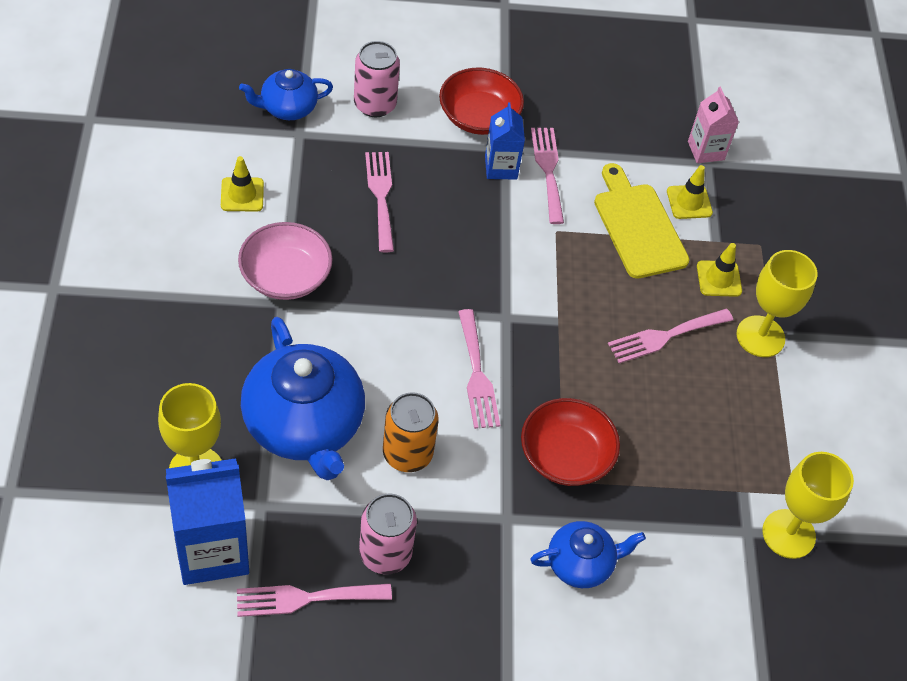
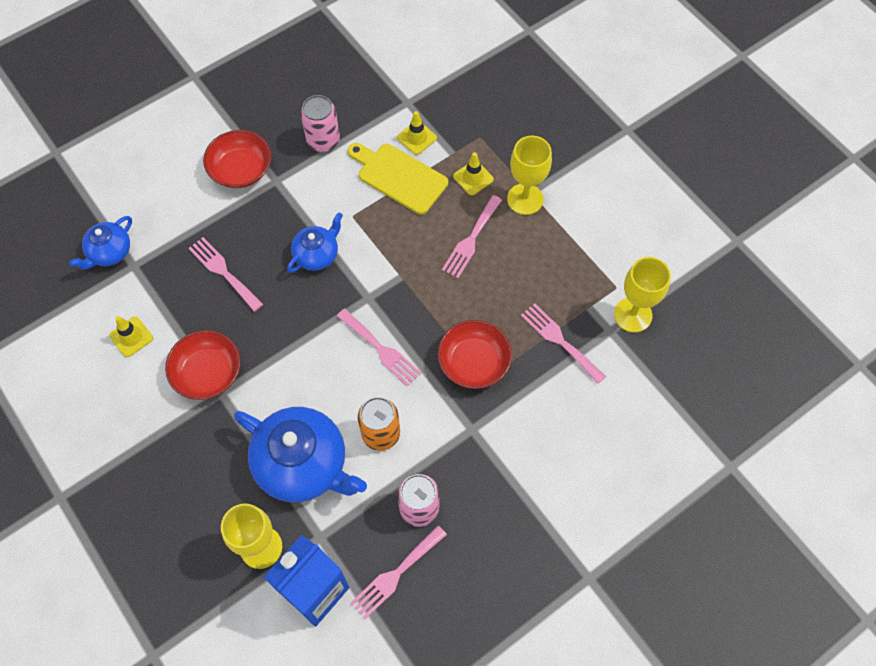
camera: 30 degrees left, 10 degrees up
pink bowl [238,222,333,300] -> red bowl [165,330,241,400]
pink can [354,41,400,117] -> pink can moved to [301,95,340,152]
blue carton [485,102,525,180] -> none
blue teapot [530,521,646,588] -> blue teapot moved to [287,213,343,273]
pink fork [531,128,564,224] -> pink fork moved to [521,303,606,384]
pink carton [688,87,739,163] -> none

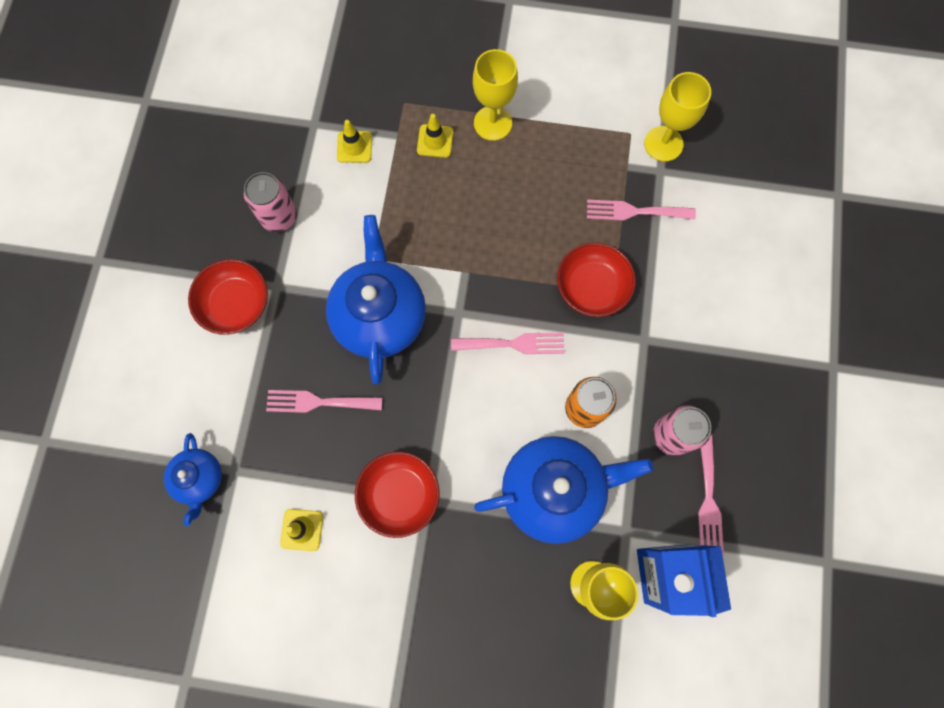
camera: 45 degrees left, 10 degrees up
blue teapot [287,213,343,273] -> blue teapot [326,215,426,385], size x1.85
yellow cutting board [348,143,448,215] -> none
pink fork [442,195,502,278] -> none

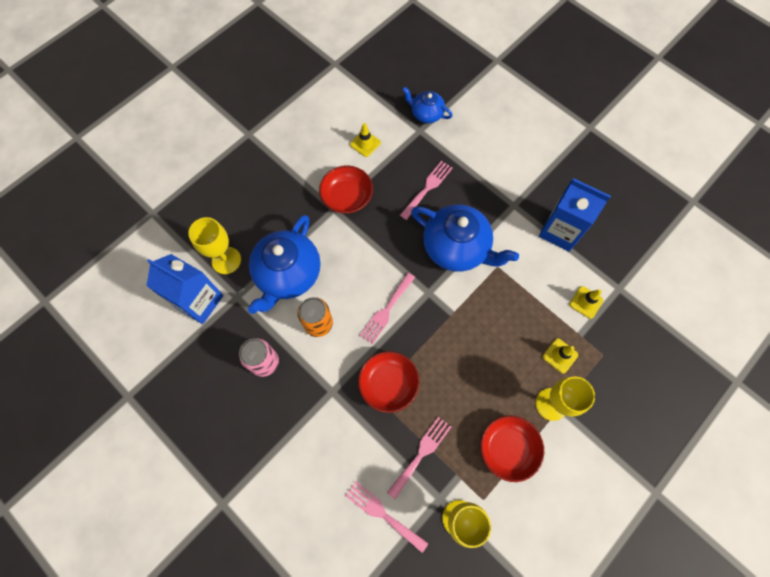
camera: 125 degrees right, 5 degrees down
red bowl [188,259,268,335] -> red bowl moved to [480,415,544,482]
pink can [244,172,297,232] -> blue carton [539,179,611,251]
pink fork [698,435,724,556] -> pink fork moved to [345,481,428,553]

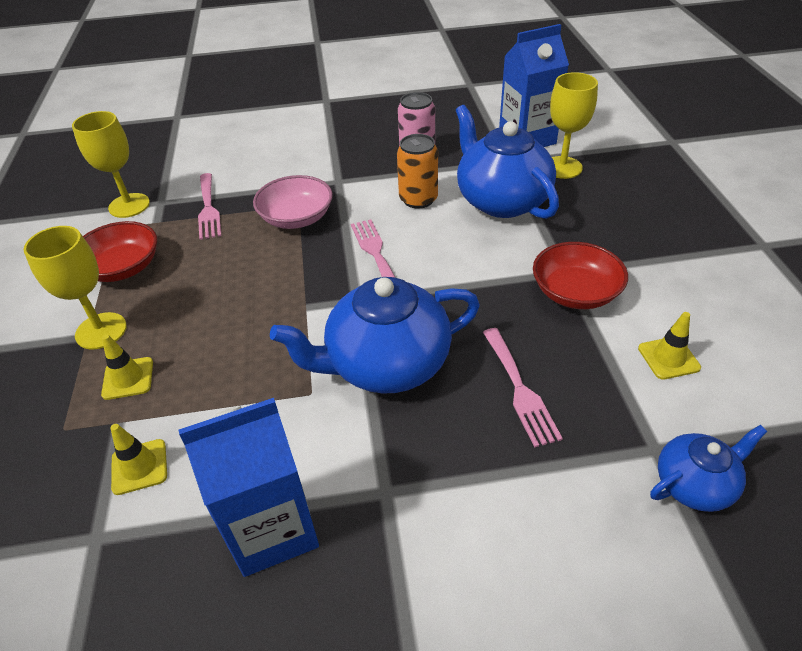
camera: 130 degrees right, 25 degrees down
pink fork [345,481,428,553] -> none
red bowl [358,351,420,413] -> pink bowl [253,175,333,229]

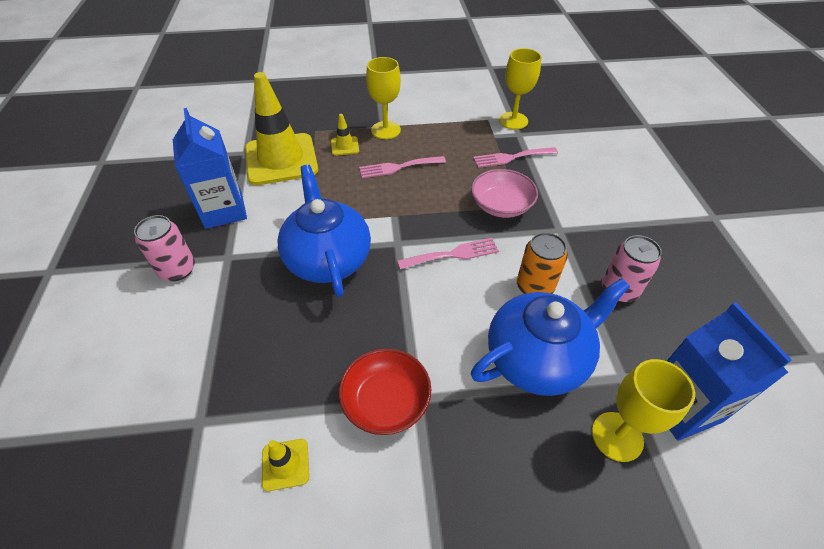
camera: 90 degrees right, 5 degrees up
red bowl [83,221,157,282] -> none
yellow traffic cone [110,424,167,495] -> yellow traffic cone [245,72,318,185], size x2.44
pink fork [483,328,563,447] -> pink fork moved to [359,156,446,178]
blue teapot [650,425,767,512] -> none
none -> pink can [134,215,195,281]

